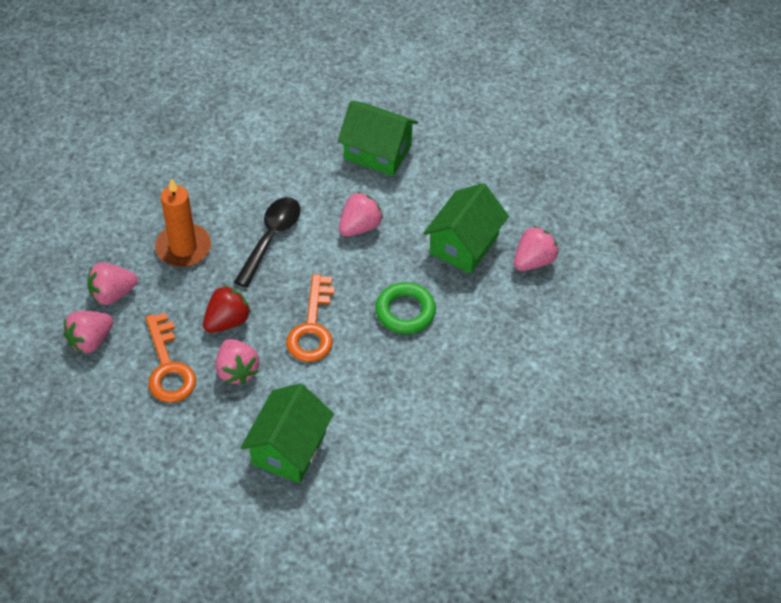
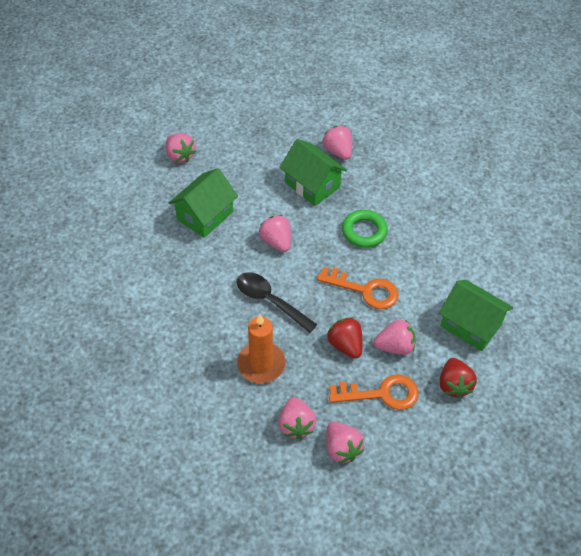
camera: 75 degrees left, 0 degrees up
none -> pink strawberry [166,133,196,163]
none -> red strawberry [439,358,477,399]

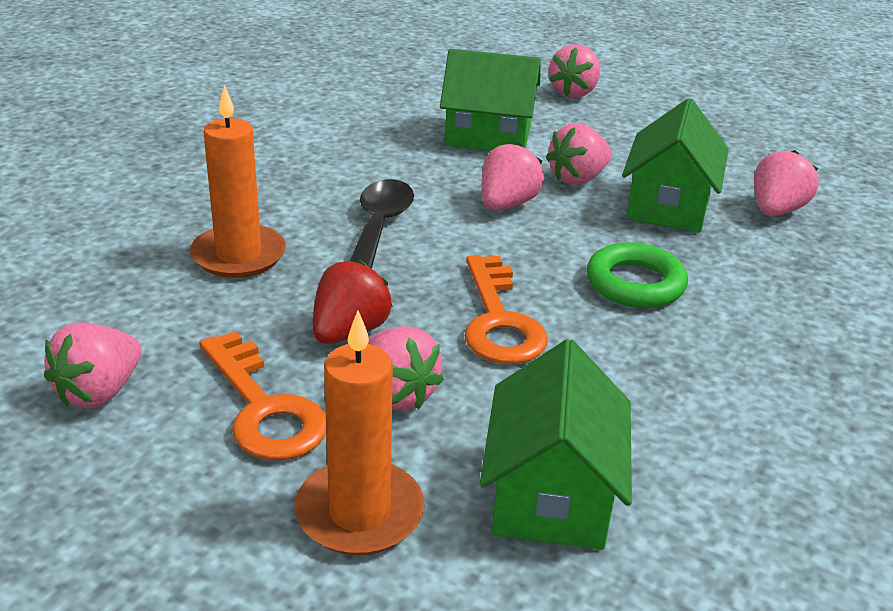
camera: 60 degrees right, 20 degrees down
pink strawberry [278,397,317,440] -> pink strawberry moved to [546,123,612,185]
red strawberry [439,358,477,399] -> orange candle [294,311,424,555]

